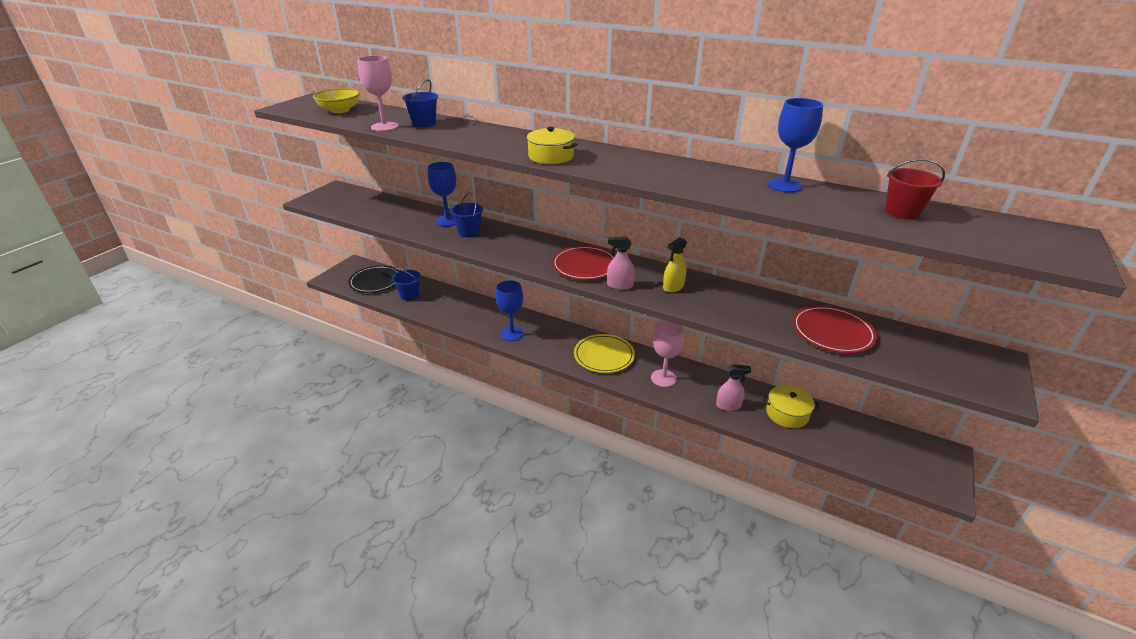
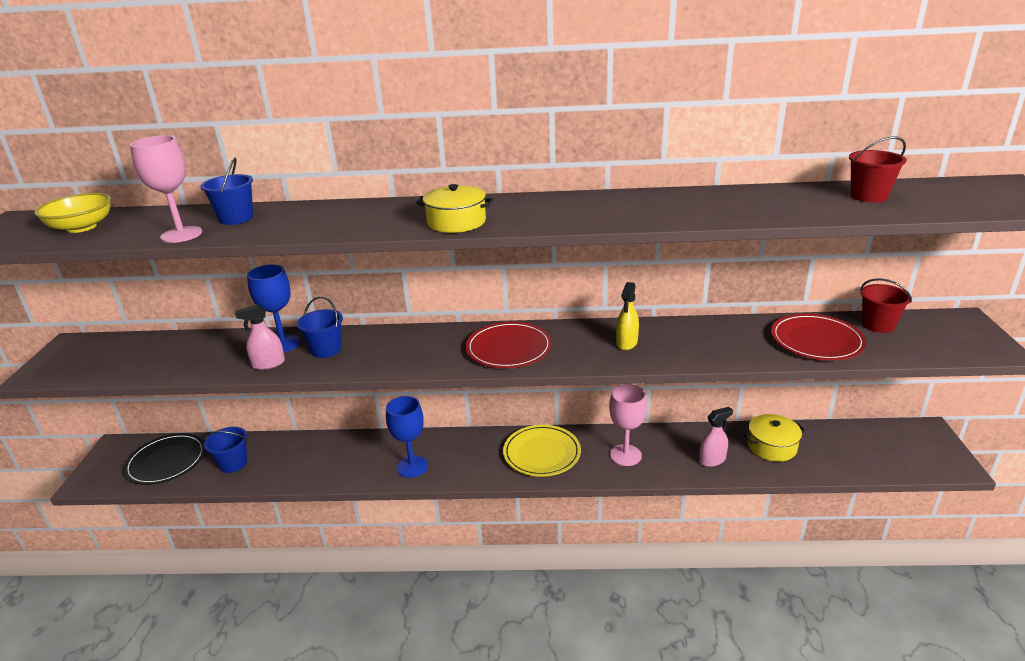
camera: 25 degrees left, 5 degrees down
pink spray bottle [607,237,635,290] -> pink spray bottle moved to [235,304,285,370]
blue goblet [768,98,823,193] -> none
none -> red bucket [861,278,912,333]

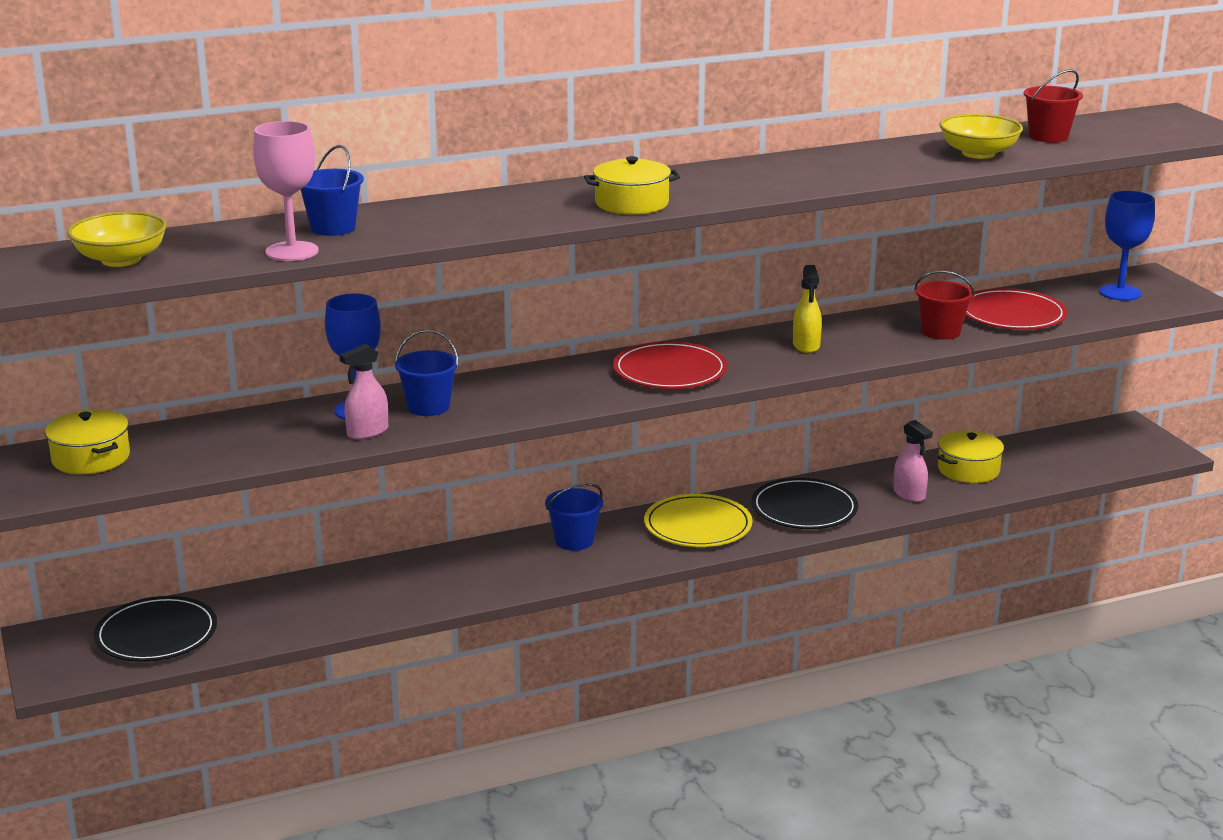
camera: 25 degrees left, 5 degrees down
blue bucket [203,427,247,473] -> blue bucket moved to [545,483,603,551]
blue goblet [386,396,428,478] -> blue goblet moved to [1099,191,1155,301]
pink goblet [609,384,647,466] -> black plate [752,478,858,529]
pink spray bottle [699,407,733,467] -> pink spray bottle turned 105 degrees clockwise [893,420,933,502]
red bucket [861,278,912,333] -> red bucket moved to [914,271,975,340]
none -> yellow pot [45,409,130,474]
none -> yellow bowl [940,114,1023,159]

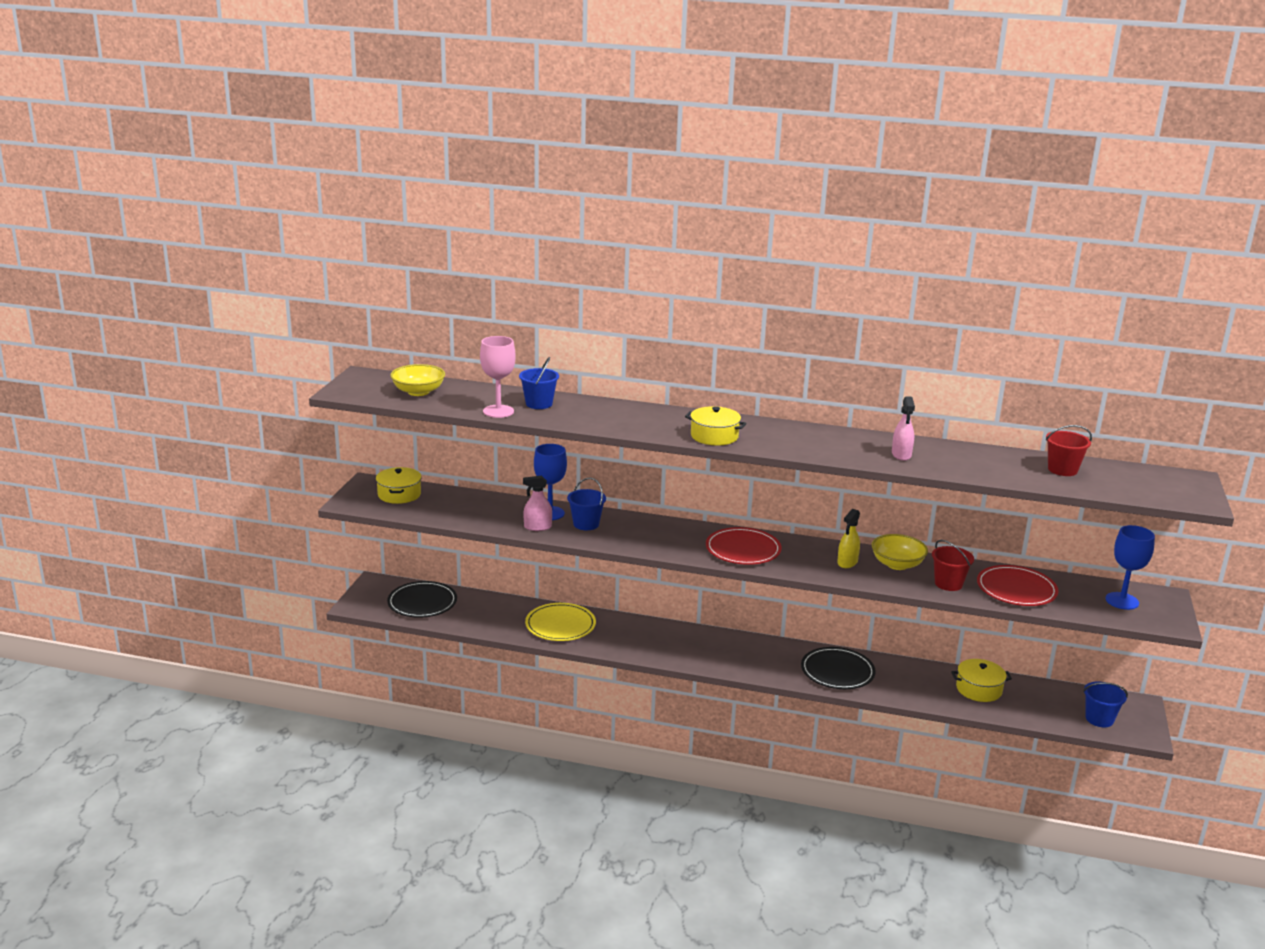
camera: 35 degrees right, 0 degrees up
blue bucket [545,483,603,551] -> blue bucket moved to [1083,681,1128,727]
yellow plate [644,494,752,547] -> yellow plate moved to [525,603,596,641]
pink spray bottle [893,420,933,502] -> pink spray bottle moved to [892,396,915,461]
yellow bowl [940,114,1023,159] -> yellow bowl moved to [872,534,928,570]

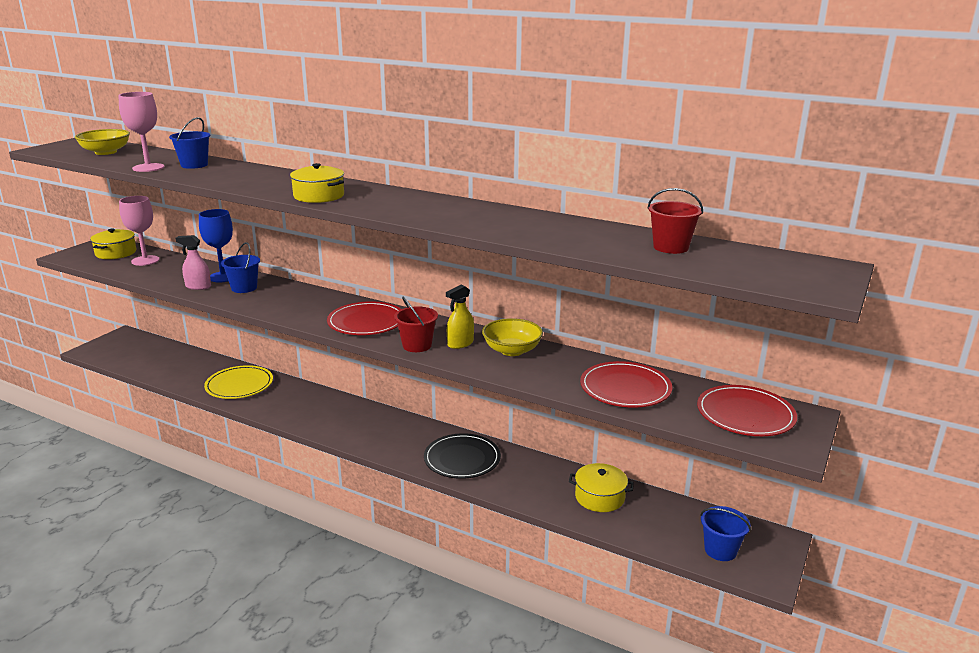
camera: 15 degrees right, 0 degrees up
black plate [387,581,457,617] -> none
pink spray bottle [892,396,915,461] -> none
red bucket [932,540,974,591] -> red bucket moved to [394,297,438,352]
blue goblet [1105,525,1155,610] -> red plate [697,385,797,436]
none -> pink goblet [119,196,160,266]

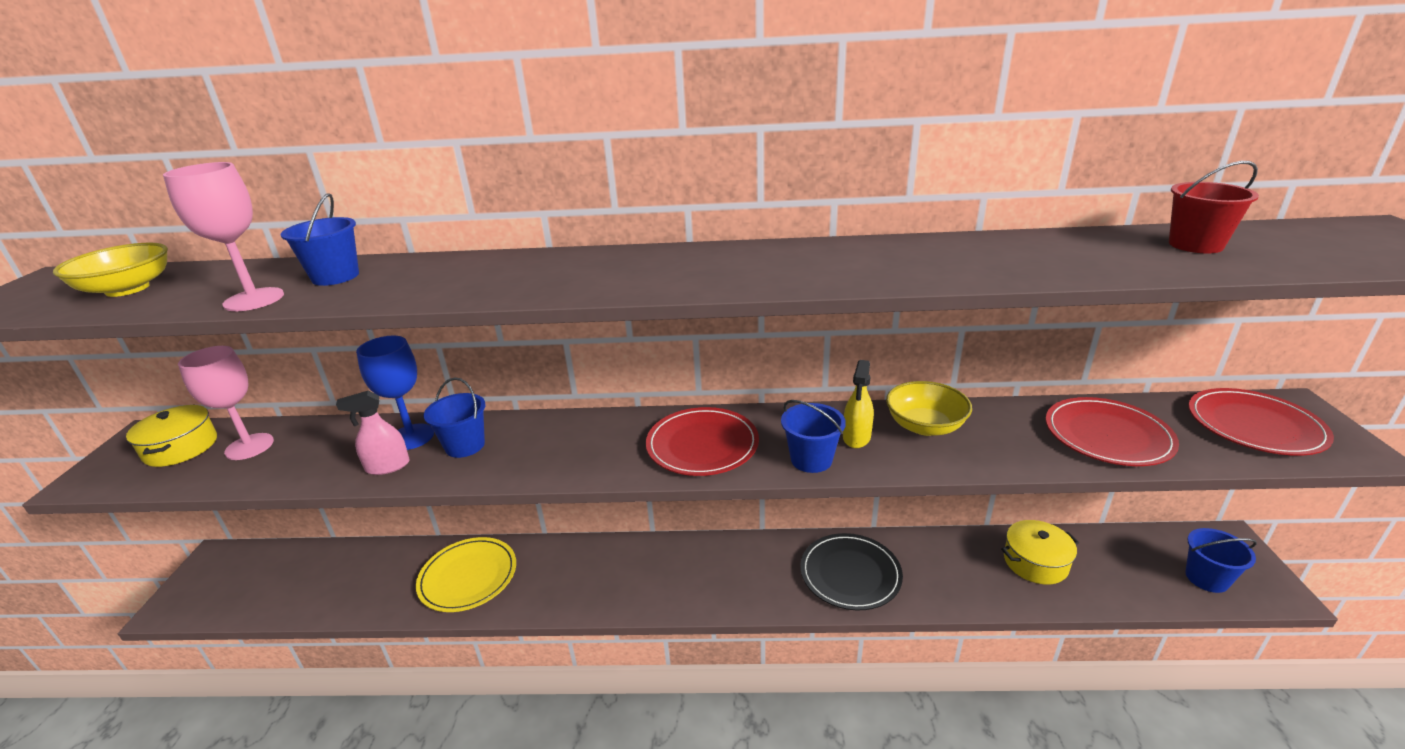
camera: 25 degrees left, 5 degrees up
yellow pot [290,163,344,203] -> none
red bucket [394,297,438,352] -> blue bucket [781,400,846,473]

